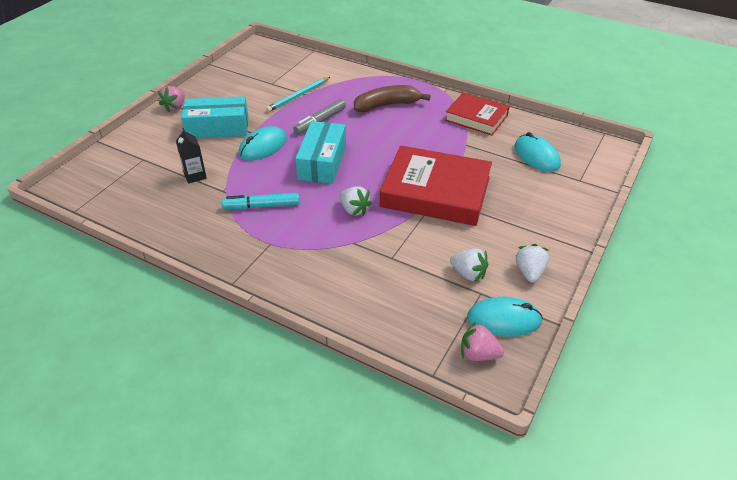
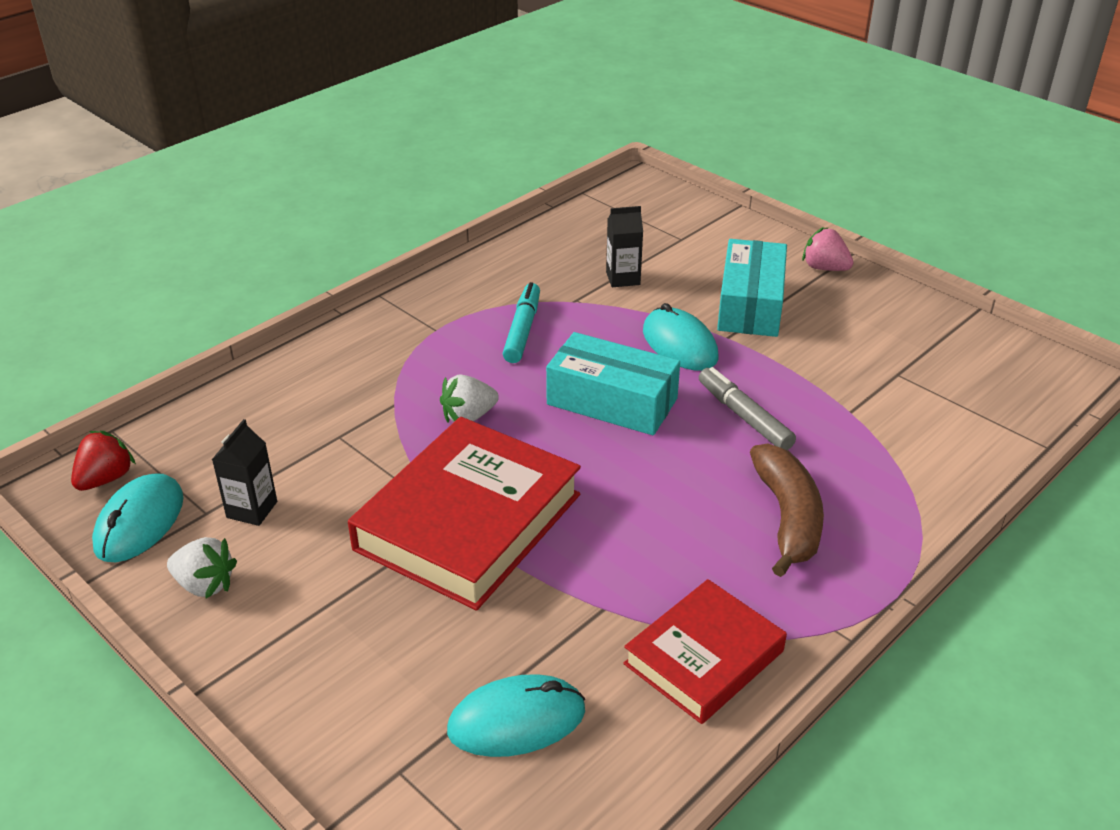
camera: 105 degrees right, 5 degrees down
turquoise pencil [266,77,330,112] -> none
white strawberry [450,248,488,282] -> black carton [212,419,277,526]
pink strawberry [461,322,504,361] -> red strawberry [71,431,136,491]

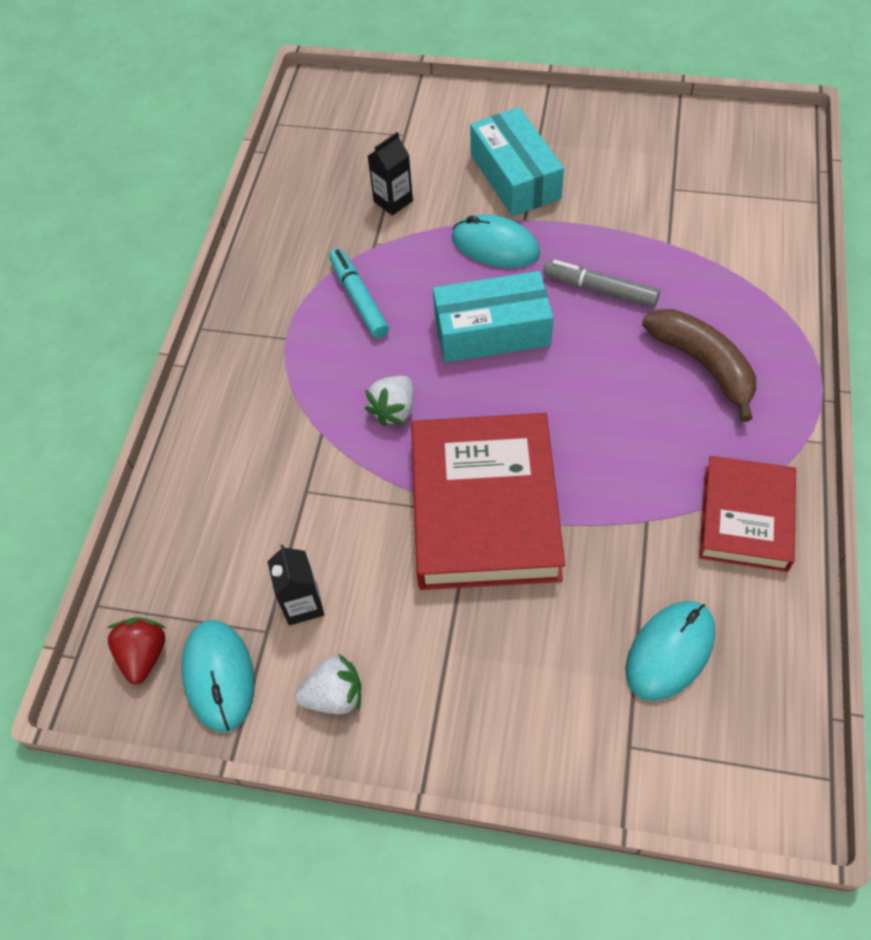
camera: 30 degrees left, 20 degrees up
pink strawberry [802,227,854,271] -> none

